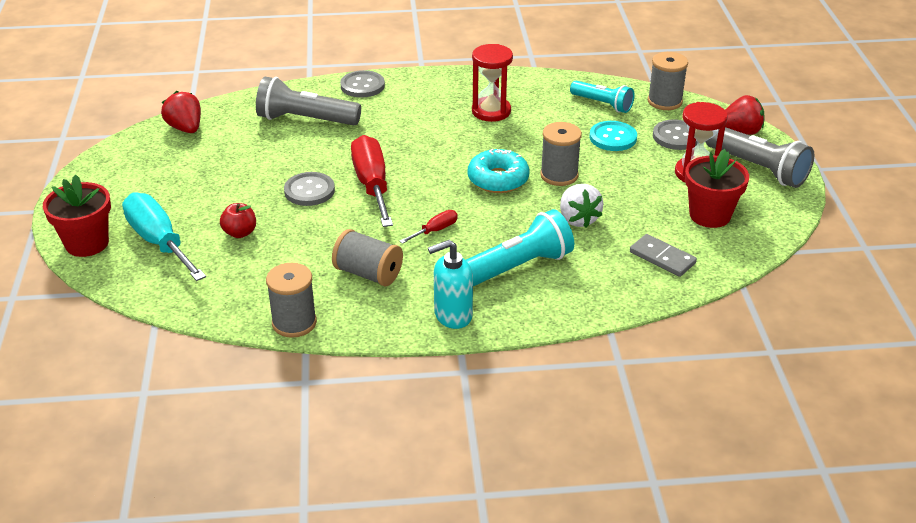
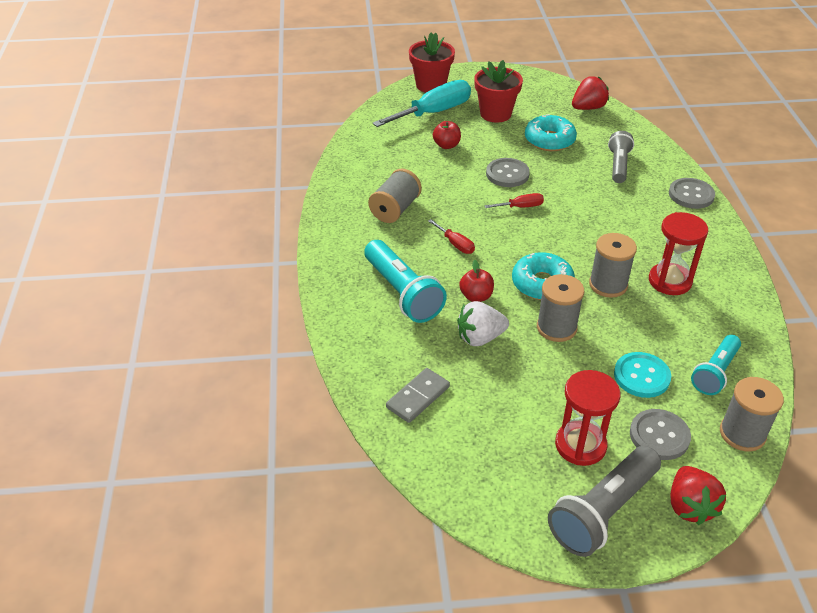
camera: 90 degrees right, 5 degrees up
grey flashlight [256,76,361,125] -> grey flashlight [608,131,634,183], size x0.65
grey spool [266,263,317,338] -> grey spool moved to [589,233,637,298]
red screwdriver [351,135,393,227] -> red screwdriver [484,193,544,208], size x0.46
turquoise soap dispenser [428,240,473,329] -> none
red flower pot [685,149,749,228] -> red flower pot moved to [474,60,523,122]
none -> red apple [459,260,494,302]
none -> turquoise donut [525,114,577,151]

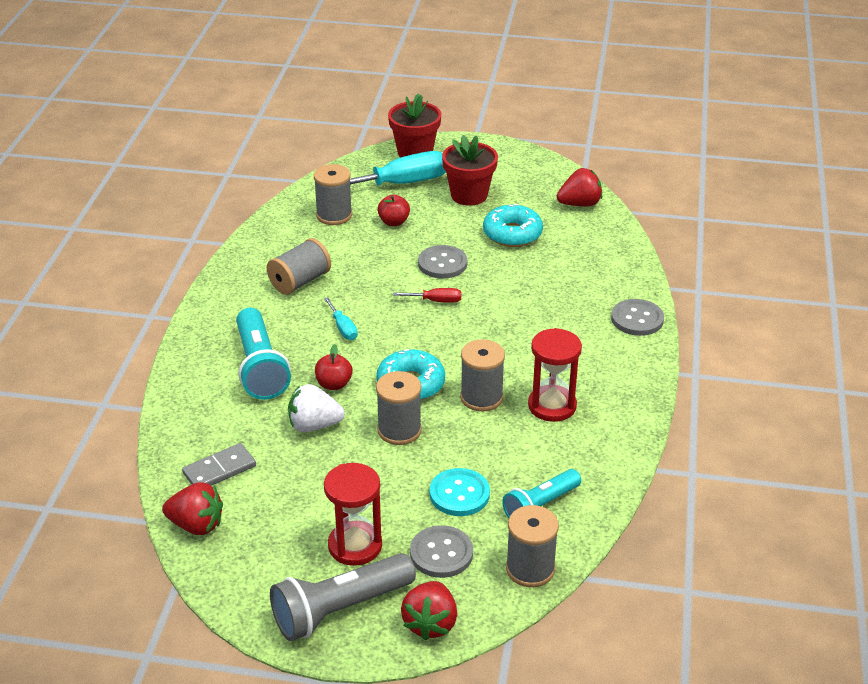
camera: 15 degrees right, 5 degrees down
red screwdriver [428,219,475,254] -> turquoise screwdriver [324,297,358,340]
grey flashlight [608,131,634,183] -> none
none -> red strawberry [162,482,223,535]
none -> grey spool [314,164,352,225]

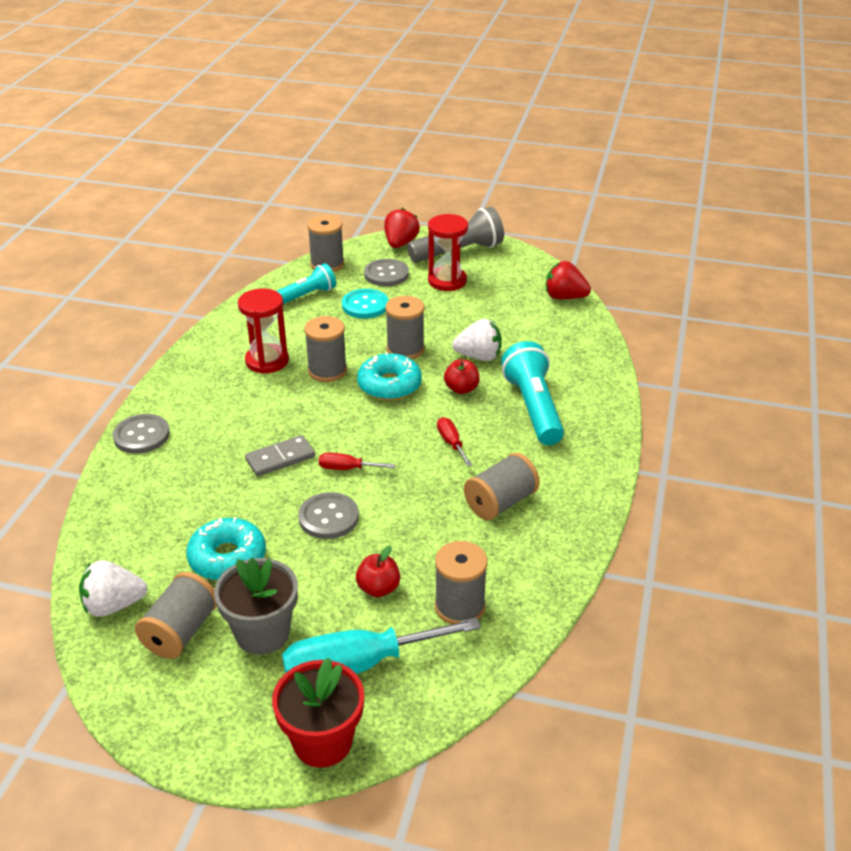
camera: 175 degrees left, 0 degrees up
grey domino [182,443,256,486] -> grey domino moved to [245,435,315,477]
turquoise screwdriver [324,297,358,340] -> red screwdriver [437,417,472,466]
red flower pot [442,135,498,206] -> grey flower pot [214,558,298,655]
red strawberry [557,168,602,207] -> white strawberry [79,560,148,617]
none -> grey spool [135,572,217,659]

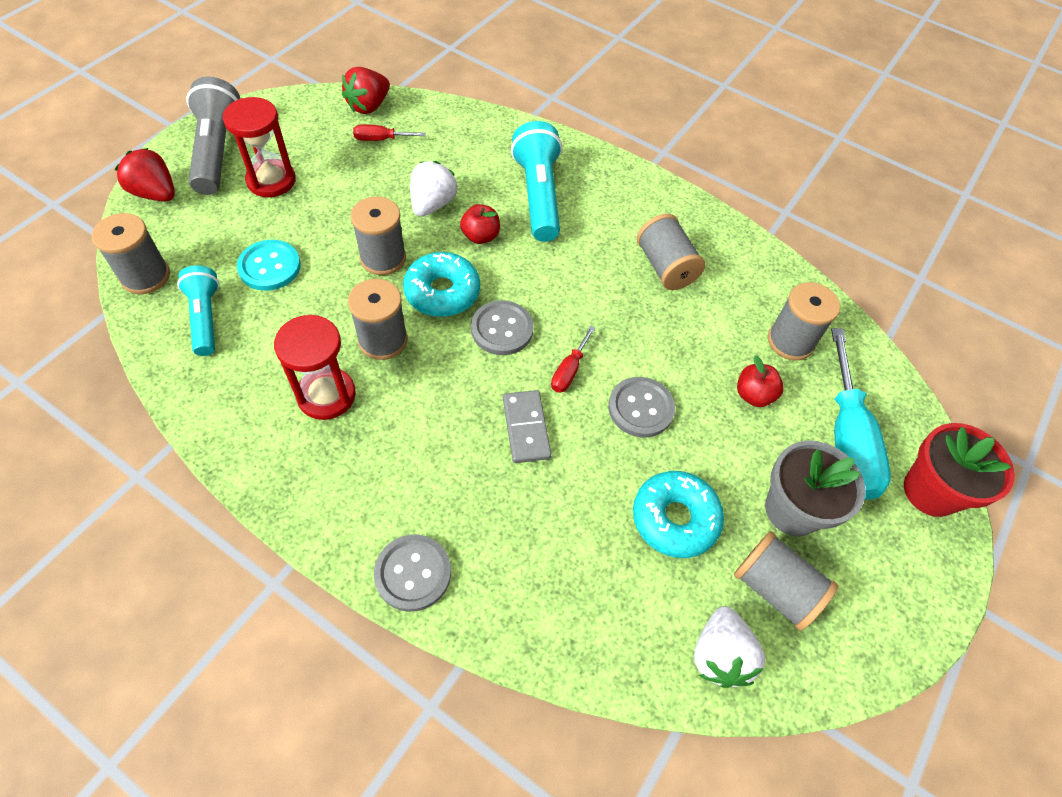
camera: 75 degrees left, 20 degrees up
grey button [364,259,409,286] -> grey button moved to [471,300,534,355]
red screwdriver [437,417,472,466] -> red screwdriver moved to [353,124,425,141]
turquoise flashlight [501,341,564,445] -> turquoise flashlight turned 75 degrees clockwise [511,121,562,242]

